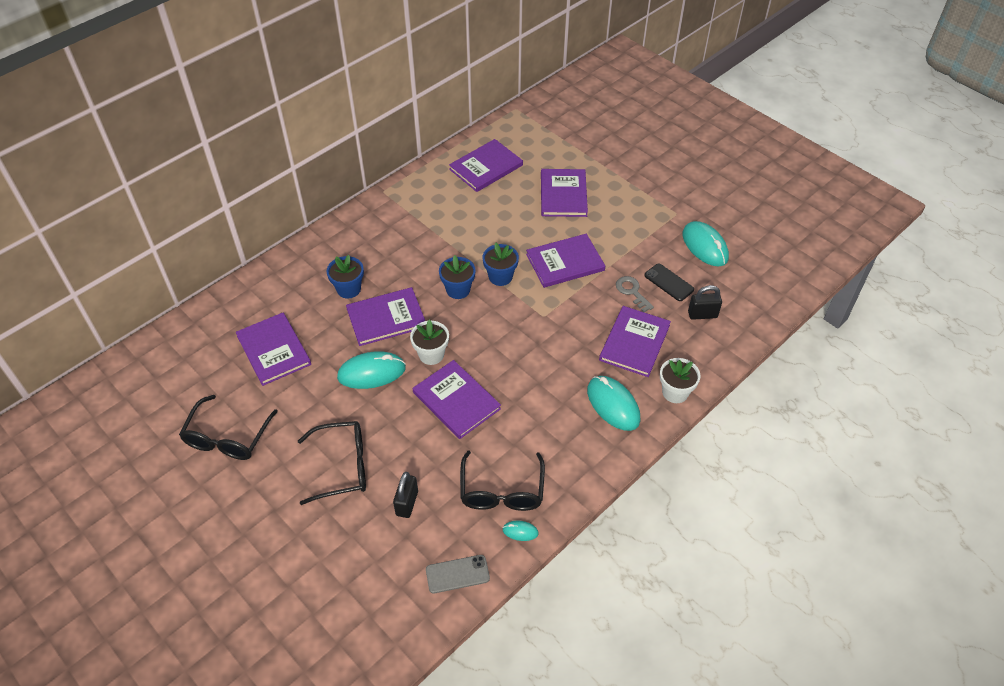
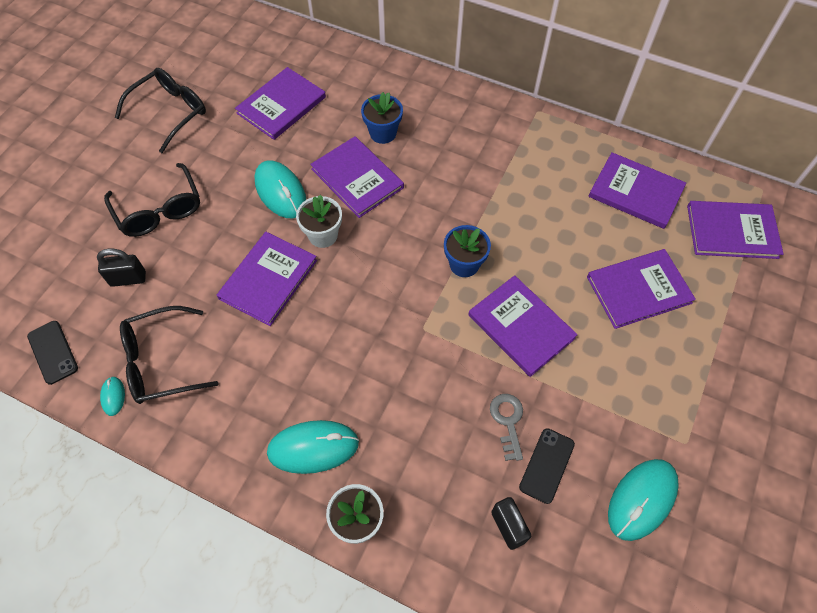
camera: 70 degrees right, 10 degrees up
black glasses [179,395,278,460] -> black glasses turned 135 degrees clockwise [115,68,206,153]
grey phone [426,555,490,593] -> black phone [27,321,78,385]
blue flower pot [439,255,476,299] -> none
turquoise mouse [587,376,640,431] -> turquoise mouse turned 45 degrees clockwise [267,420,359,474]
purple book [599,306,671,377] -> purple book moved to [687,201,784,259]
grey key [616,276,654,312] -> grey key turned 45 degrees counterclockwise [490,394,523,461]

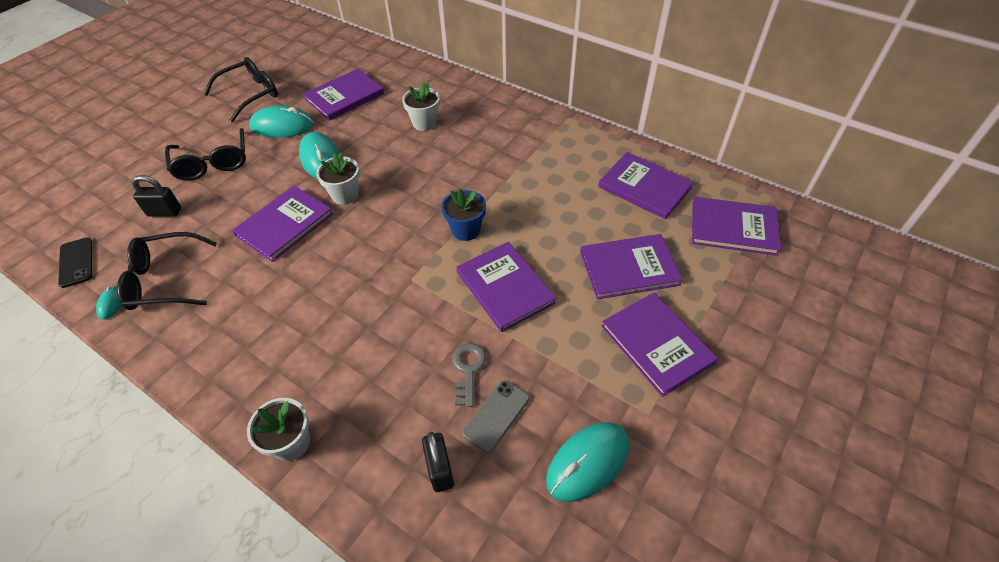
camera: 10 degrees right, 10 degrees down
turquoise mouse [267,420,359,474] -> turquoise mouse moved to [249,105,314,138]
purple book [310,136,404,218] -> purple book moved to [601,293,718,397]
blue flower pot [361,92,403,144] -> white flower pot [402,82,440,131]
black phone [519,428,575,504] -> grey phone [462,380,530,453]

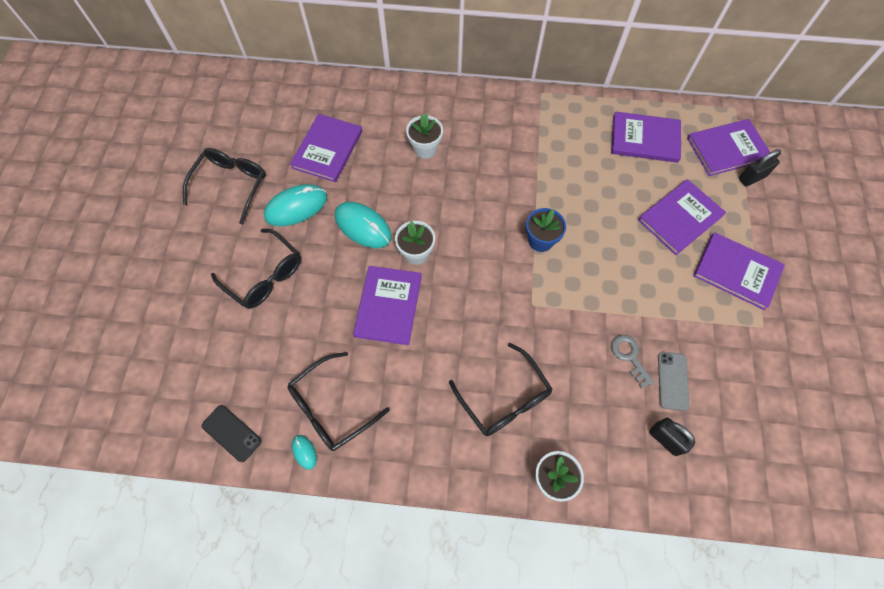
camera: 30 degrees left, 15 degrees up
black padlock [132,175,181,217] -> black padlock moved to [739,149,781,187]
purple book [456,242,556,332] -> none
turquoise mouse [546,422,629,502] -> none
none -> black glasses [449,343,553,436]

